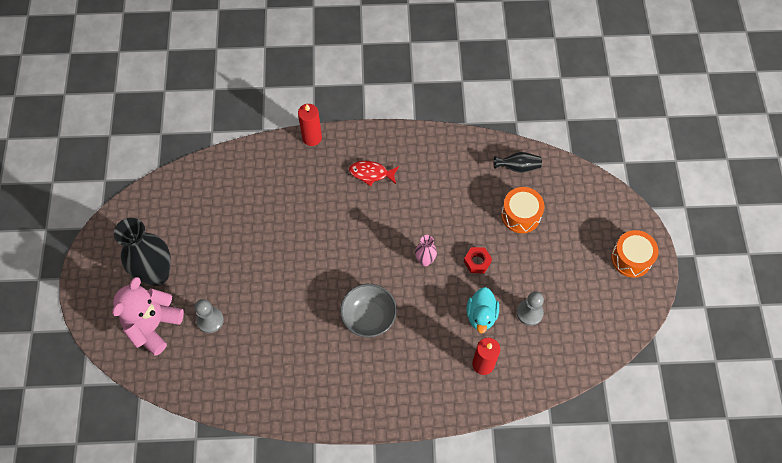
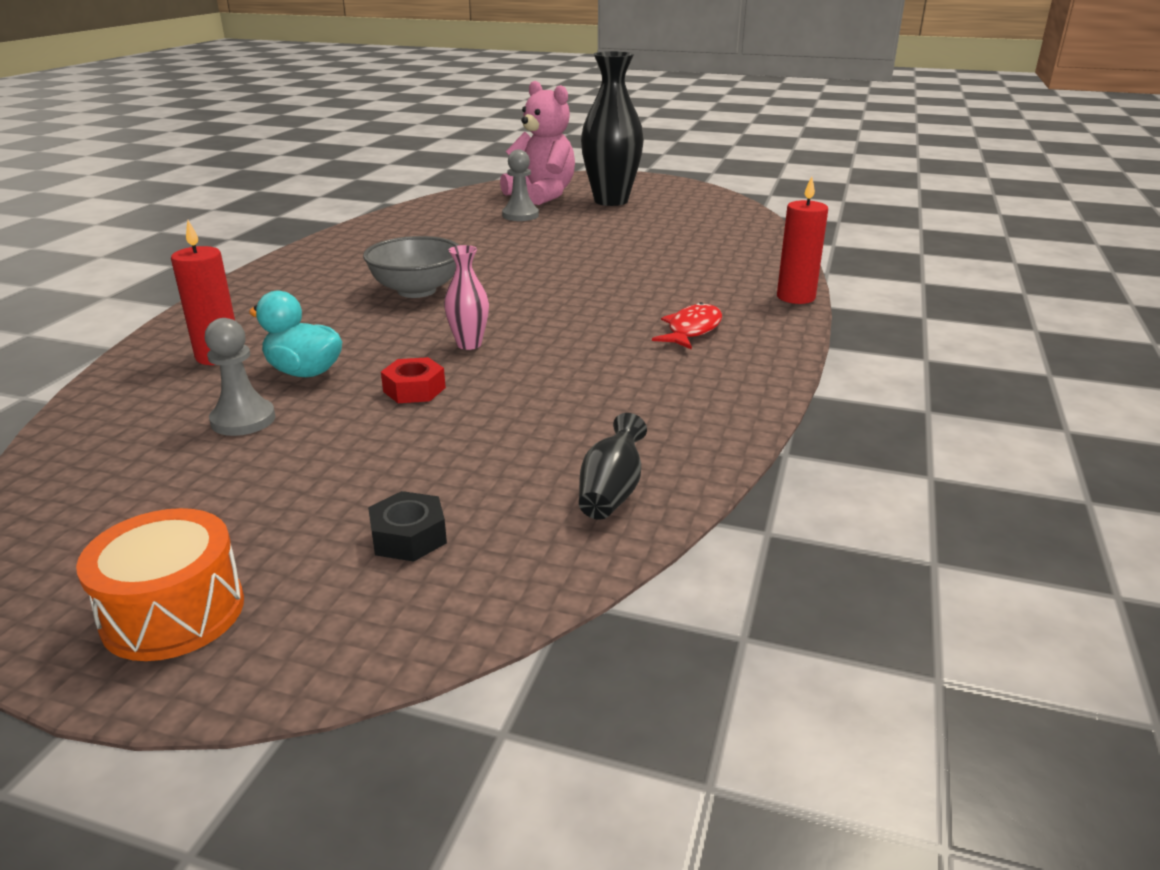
camera: 110 degrees right, 35 degrees down
orange drum [501,187,544,233] -> none
none -> black nut [368,491,447,562]

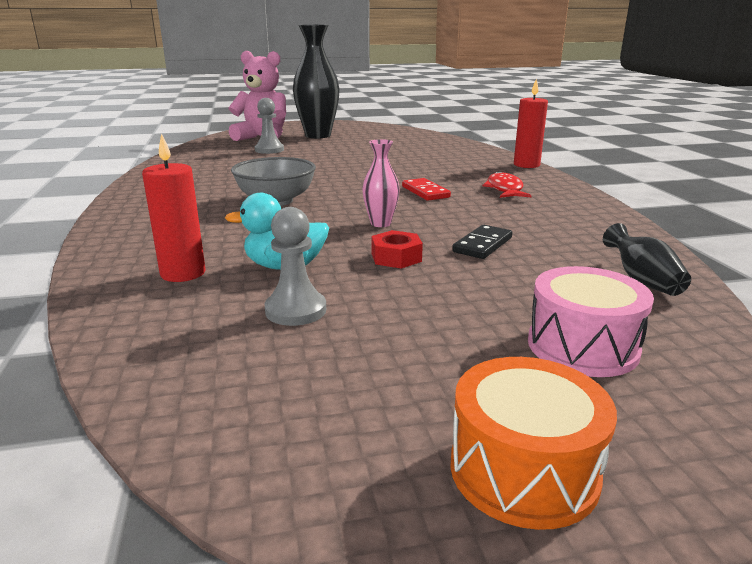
camera: 30 degrees left, 5 degrees down
black nut [368,491,447,562] -> pink drum [528,266,654,377]
none -> red domino [402,178,451,201]
none -> black domino [452,225,512,259]

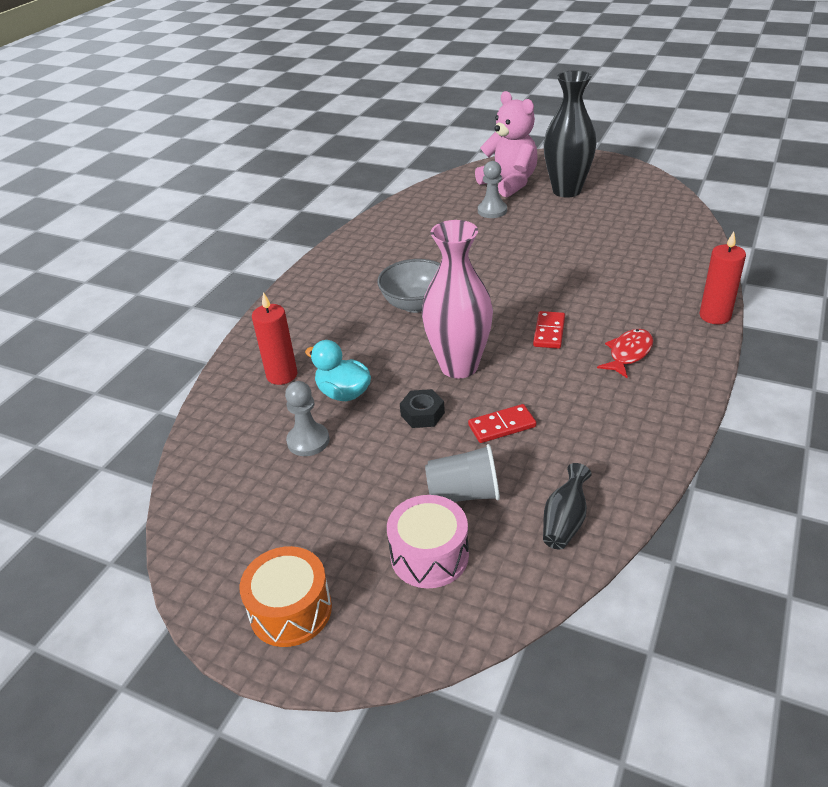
camera: 40 degrees right, 15 degrees up
pink vase [362,139,400,227] -> pink vase [422,220,493,378], size x2.09
red nut [372,230,423,269] -> black nut [400,389,445,428]
black domino [452,225,512,259] -> red domino [468,404,536,443]
none -> grey cup [425,444,500,502]

